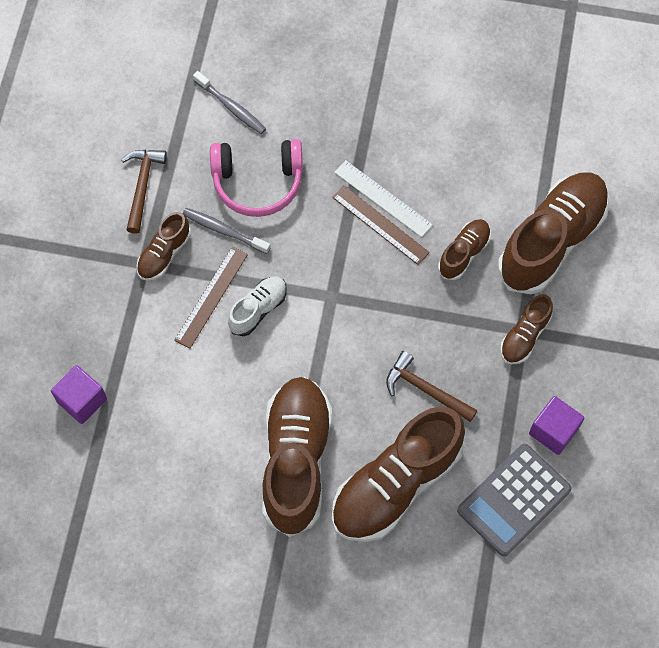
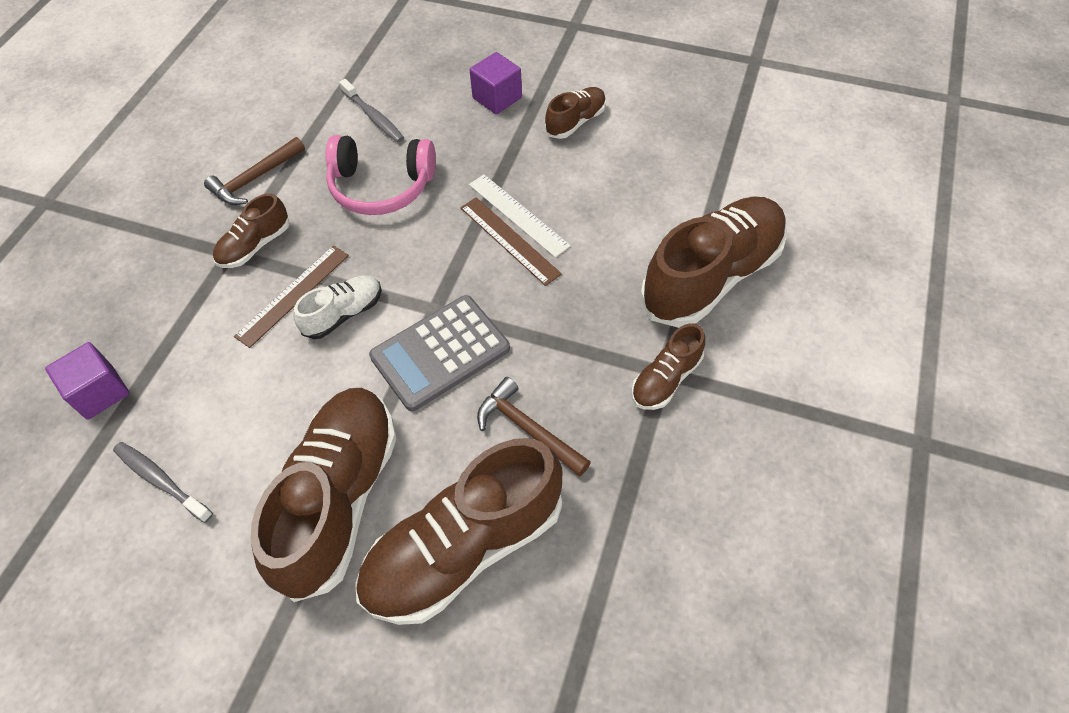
camera: 10 degrees right, 10 degrees down
brown hammer [121,150,167,234] -> brown hammer turned 150 degrees counterclockwise [204,137,305,205]
grey toothbrush [183,208,271,254] -> grey toothbrush moved to [113,442,213,523]
brown shoe [438,219,491,280] -> brown shoe moved to [545,87,606,139]
grey calculator [457,444,572,556] -> grey calculator moved to [369,295,510,411]
purple cube [529,396,584,455] -> purple cube moved to [470,52,522,114]

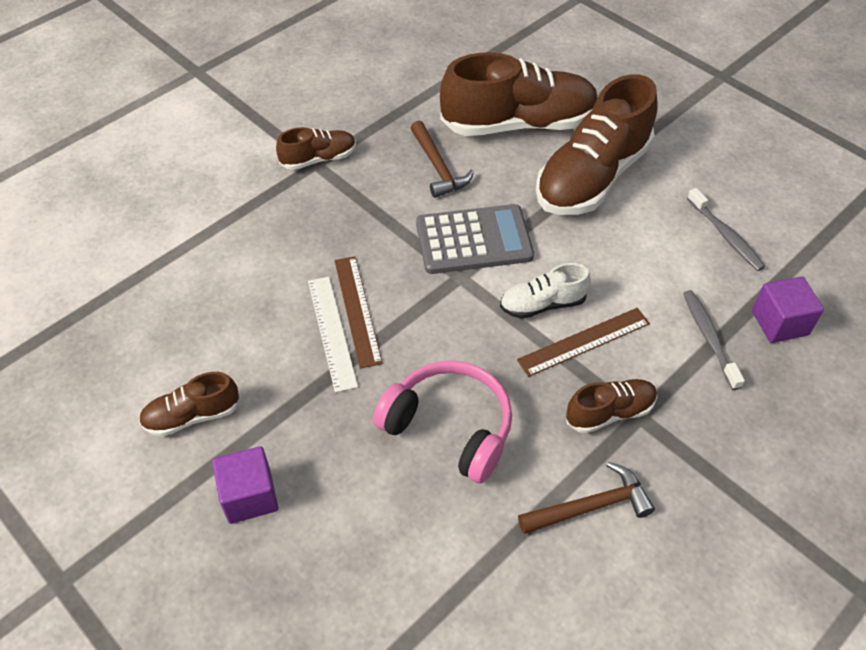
camera: 155 degrees left, 5 degrees down
grey toothbrush [339,79,404,142] -> grey toothbrush moved to [683,290,745,390]
brown shoe [640,197,787,328] -> none

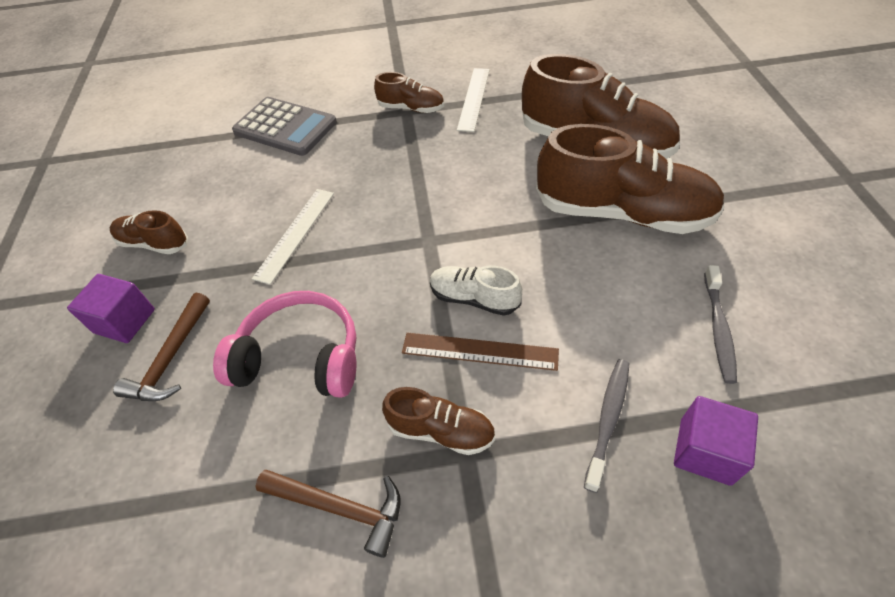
camera: 40 degrees right, 0 degrees up
brown ruler [335,256,382,369] -> none
pink headphones [373,360,512,484] -> pink headphones turned 60 degrees counterclockwise [213,291,356,398]
brown hammer [411,121,474,198] -> brown hammer moved to [113,293,210,401]
grey calculator [416,204,534,274] -> grey calculator moved to [232,97,337,156]
brown shoe [536,74,658,215] -> brown shoe turned 150 degrees counterclockwise [536,124,725,234]
none -> white ruler [457,68,490,132]

